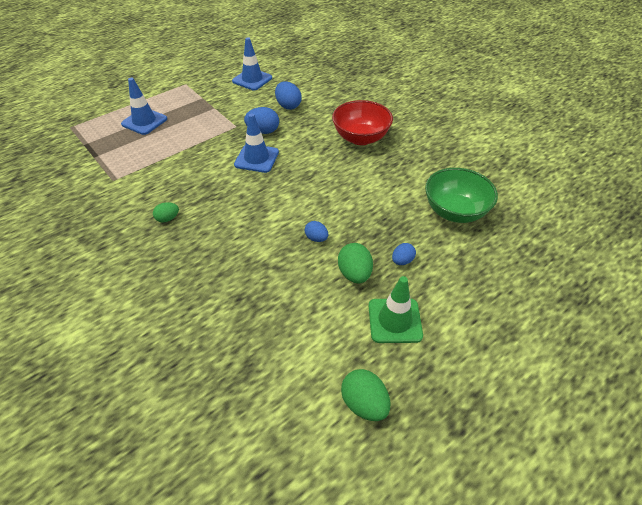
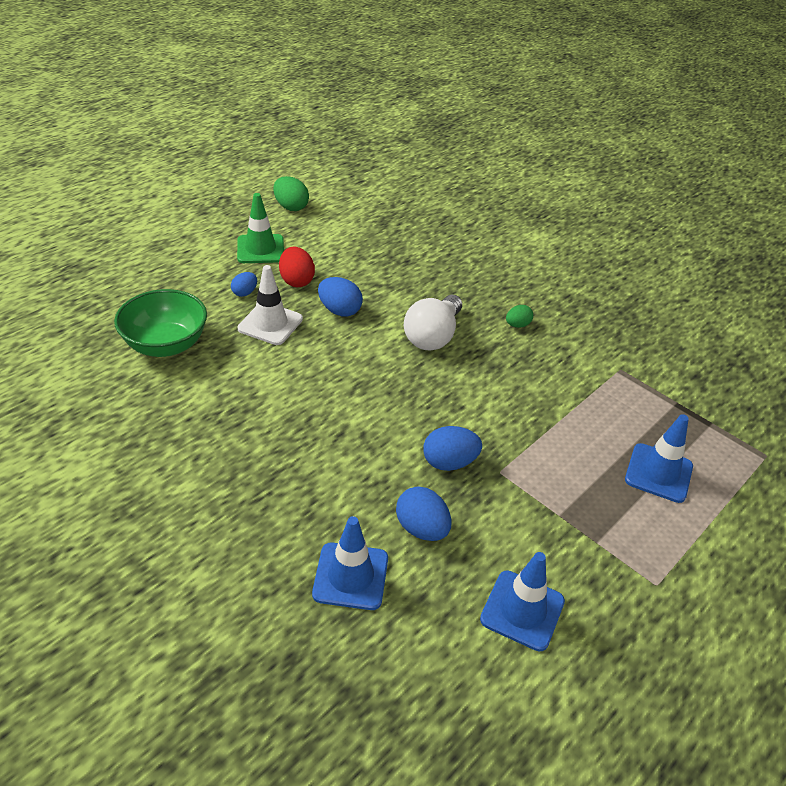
camera: 170 degrees right, 5 degrees down
blue traffic cone [234,113,279,173] -> blue traffic cone moved to [312,516,388,610]
blue egg [305,221,328,242] -> blue egg [318,277,363,317], size x1.61
red bowl [332,100,393,145] -> none
green egg [338,243,373,283] -> red egg [279,247,315,287]
none -> white traffic cone [238,265,303,345]
none -> white light bulb [404,294,462,350]

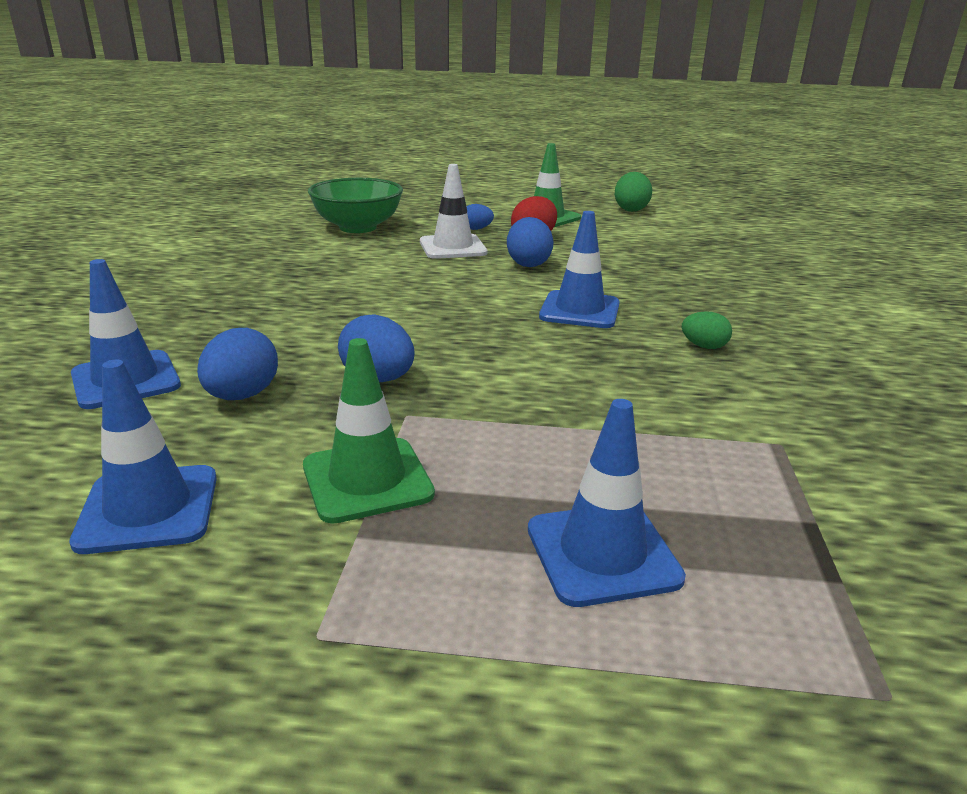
camera: 55 degrees right, 15 degrees down
white light bulb [404,294,462,350] -> blue traffic cone [539,211,620,328]
none -> green traffic cone [303,338,435,524]

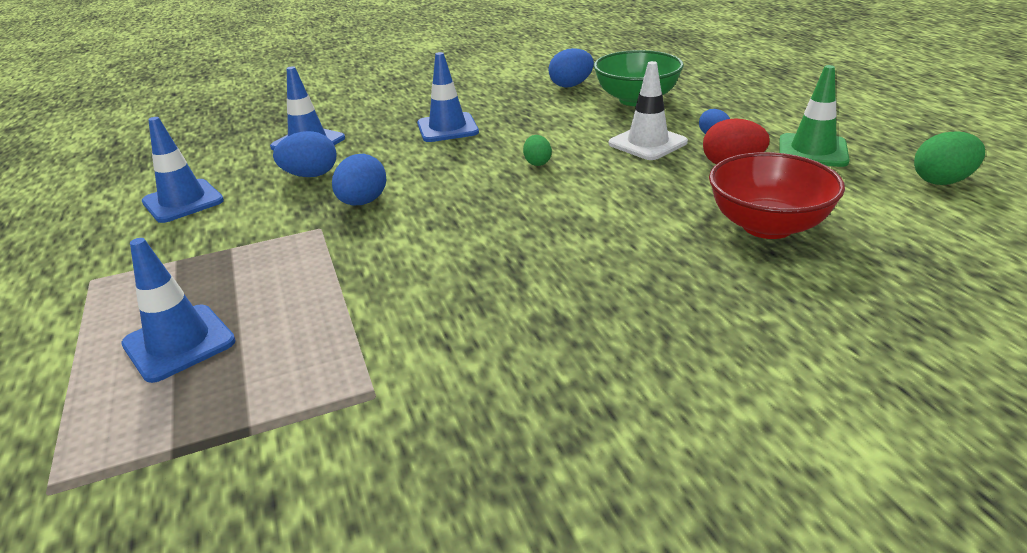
camera: 65 degrees right, 5 degrees up
green traffic cone [303,338,435,524] -> none
blue egg [507,217,554,267] -> blue egg moved to [548,48,594,88]
blue traffic cone [539,211,620,328] -> blue traffic cone moved to [417,52,479,142]
green egg [682,311,732,349] -> green egg moved to [523,135,552,166]
none -> red bowl [709,152,845,239]

